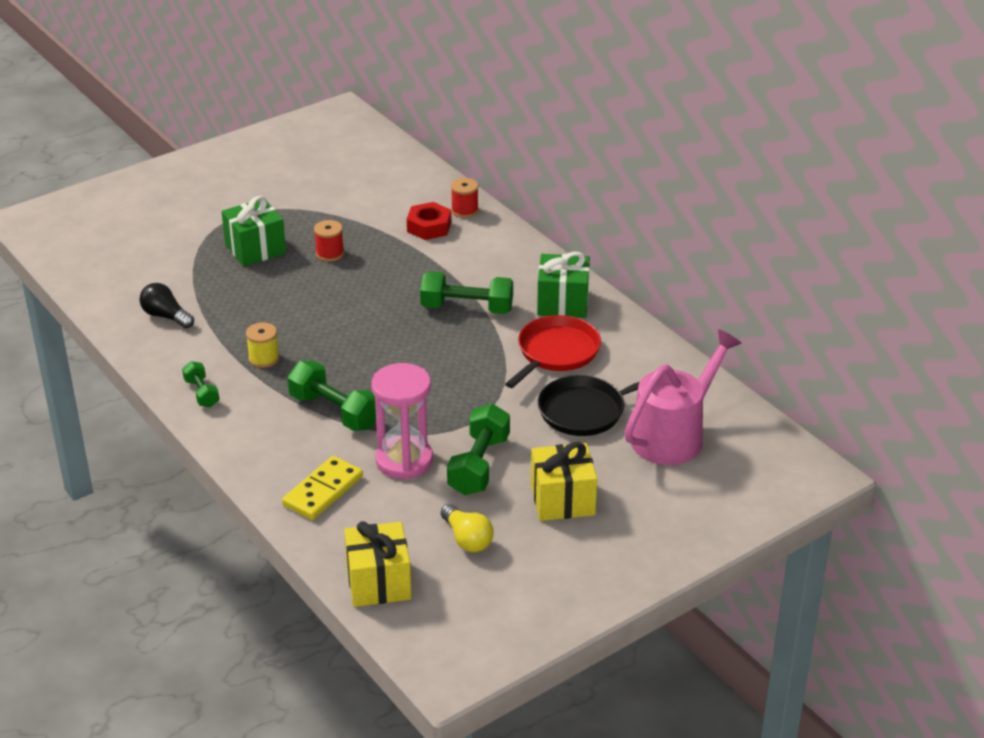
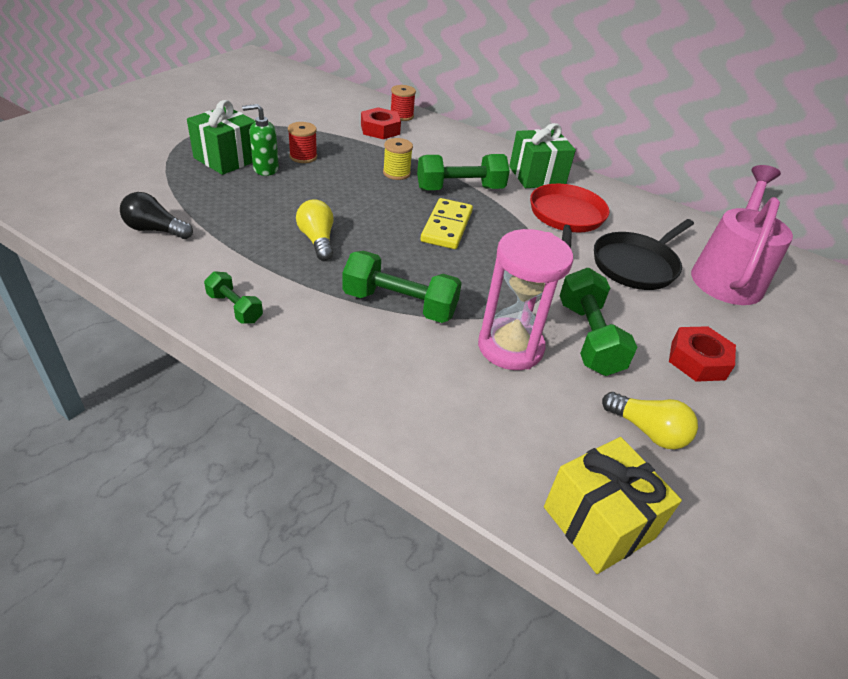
camera: 25 degrees left, 5 degrees up
yellow spool [246,322,280,368] -> yellow spool moved to [383,138,413,180]
yellow domino [282,456,363,520] -> yellow domino moved to [420,198,473,249]
yellow gift [531,442,597,521] -> red nut [669,326,736,382]
none -> green soap dispenser [242,104,279,176]
none -> yellow light bulb [296,199,333,261]

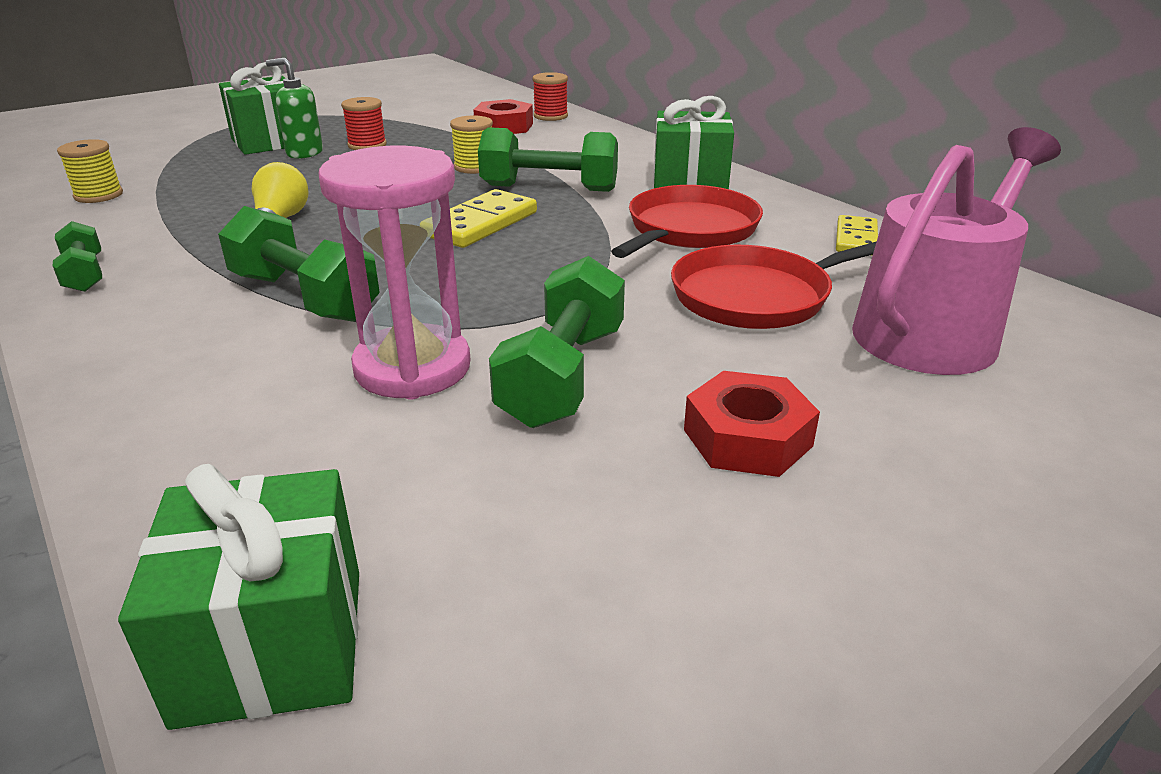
camera: 25 degrees right, 10 degrees down
black light bulb [120,192,193,239] -> yellow spool [57,139,123,203]
yellow gift [544,437,682,574] -> green gift [118,464,359,730]
black pan [594,219,694,290] -> red pan [671,241,877,329]
yellow light bulb [602,392,698,449] -> none
none -> yellow domino [836,215,878,256]

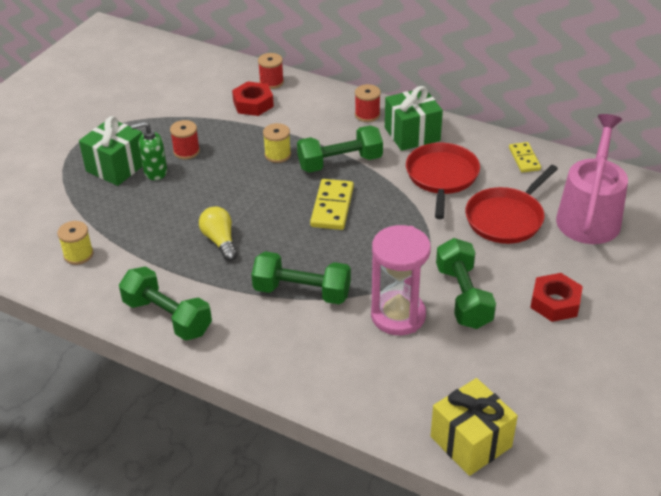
camera: 25 degrees left, 10 degrees up
green dumbbell [53,221,102,292] -> green dumbbell [119,267,212,341], size x1.76
green gift [118,464,359,730] -> yellow gift [431,378,518,476]
none -> red spool [355,84,381,122]

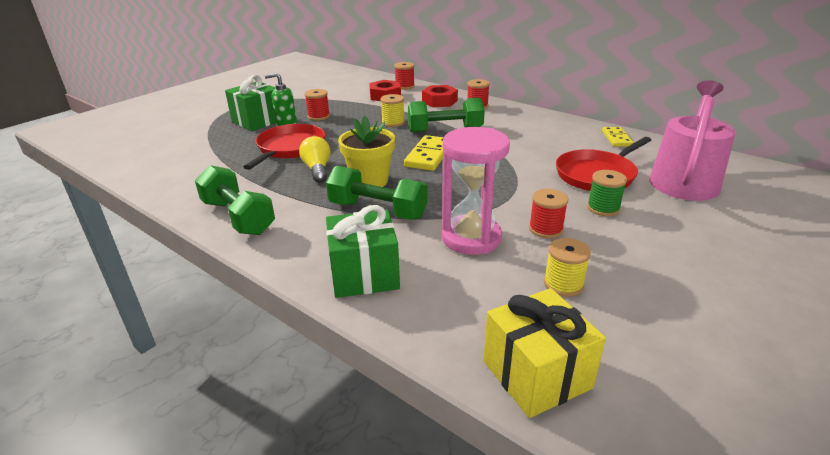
camera: 10 degrees right, 10 degrees down
yellow spool [57,221,94,265] -> yellow spool moved to [544,238,591,297]
green gift [385,86,443,151] -> green gift moved to [326,205,400,298]
red pan [406,143,480,219] -> red pan moved to [244,124,325,170]
green dumbbell [436,238,496,329] -> red spool [529,189,568,238]
red nut [530,273,583,322] -> red nut moved to [422,85,458,107]
none -> yellow flower pot [338,116,395,187]
none -> green spool [587,170,627,216]

